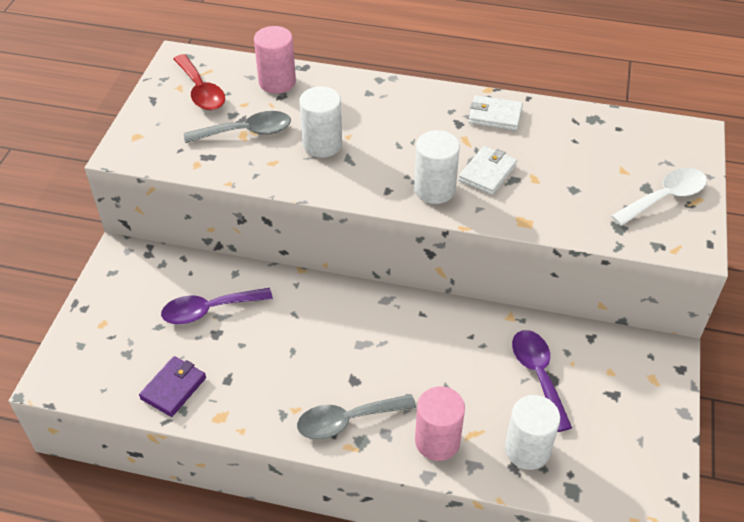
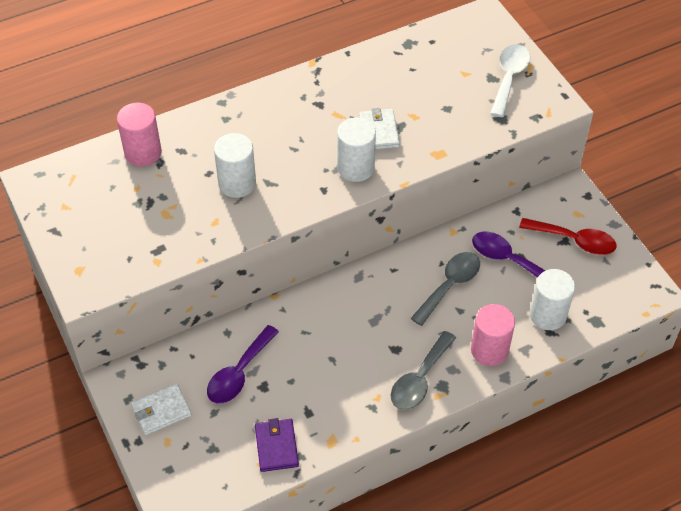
camera: 40 degrees left, 5 degrees up
red spoon [173,54,225,110] -> red spoon moved to [519,218,617,255]
grey spoon [184,111,291,143] -> grey spoon moved to [410,252,480,326]
white wallet [468,95,523,131] -> white wallet moved to [131,384,192,435]

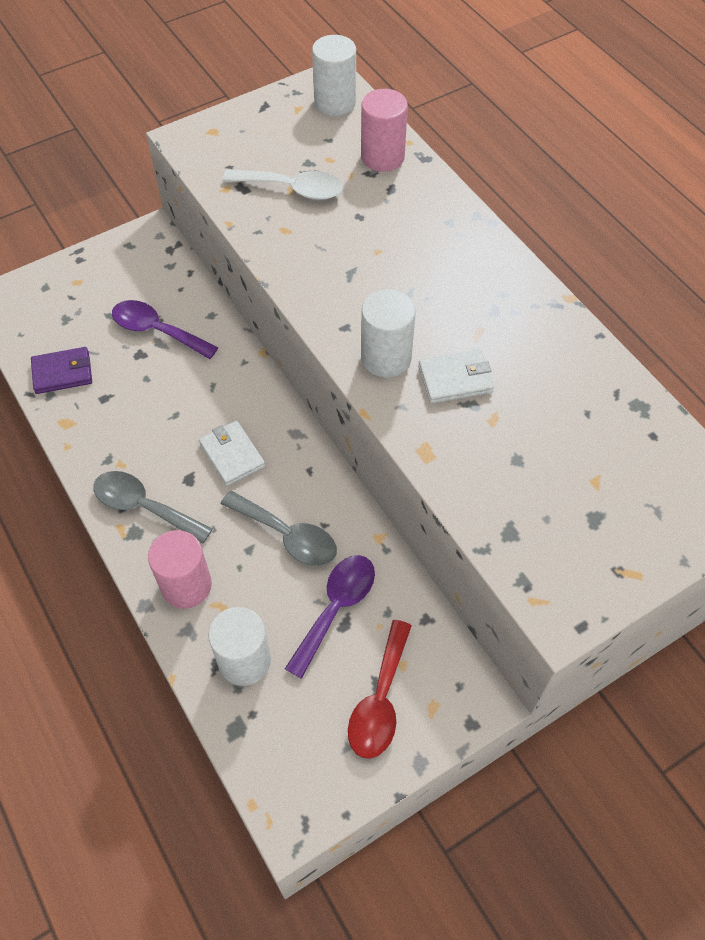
camera: 85 degrees right, 5 degrees up
white wallet [131,384,192,435] -> white wallet moved to [199,421,265,486]
white cylinder [214,133,256,198] -> white cylinder moved to [312,35,356,116]
white spoon [490,44,530,117] -> white spoon moved to [222,169,343,200]

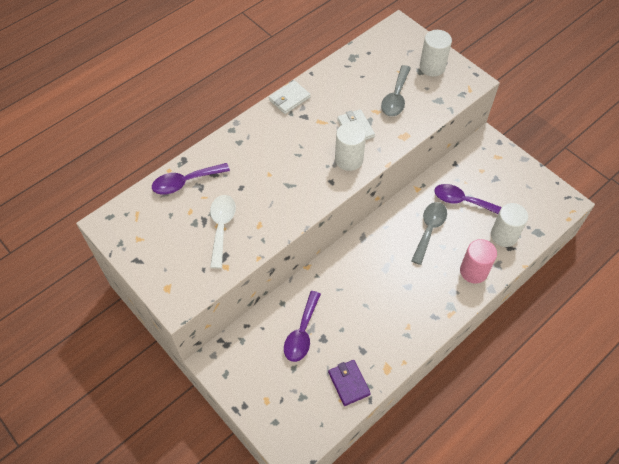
camera: 100 degrees left, 0 degrees up
grey spoon [93,471,213,544] -> grey spoon moved to [381,65,411,117]
white wallet [199,421,265,486] -> white wallet moved to [269,80,311,114]
white cylinder [312,35,356,116] -> white cylinder moved to [420,30,452,77]
red spoon [348,620,412,759] -> none
pink cylinder [361,89,408,172] -> purple spoon [152,163,230,195]

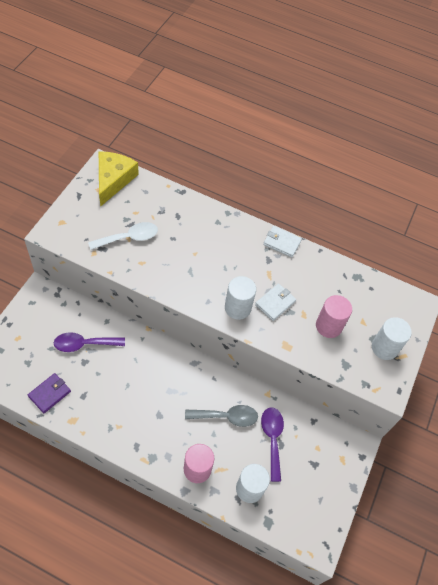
camera: 60 degrees right, 0 degrees up
purple spoon [152,163,230,195] -> none
grey spoon [381,65,411,117] -> pink cylinder [316,295,352,338]
none -> yellow cheese [99,151,139,206]

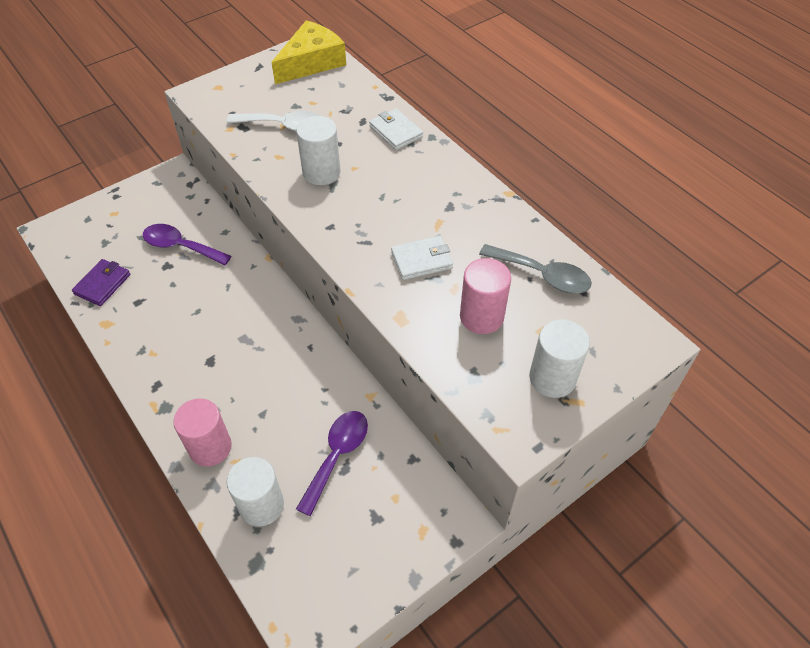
camera: 35 degrees right, 5 degrees down
purple wallet [28,373,71,413] -> purple wallet turned 45 degrees counterclockwise [72,259,130,306]
grey spoon [185,405,258,427] -> grey spoon moved to [479,244,592,294]
white cylinder [225,276,256,320] -> white cylinder moved to [296,116,341,185]
white wallet [263,226,302,258] -> white wallet moved to [369,108,423,150]

